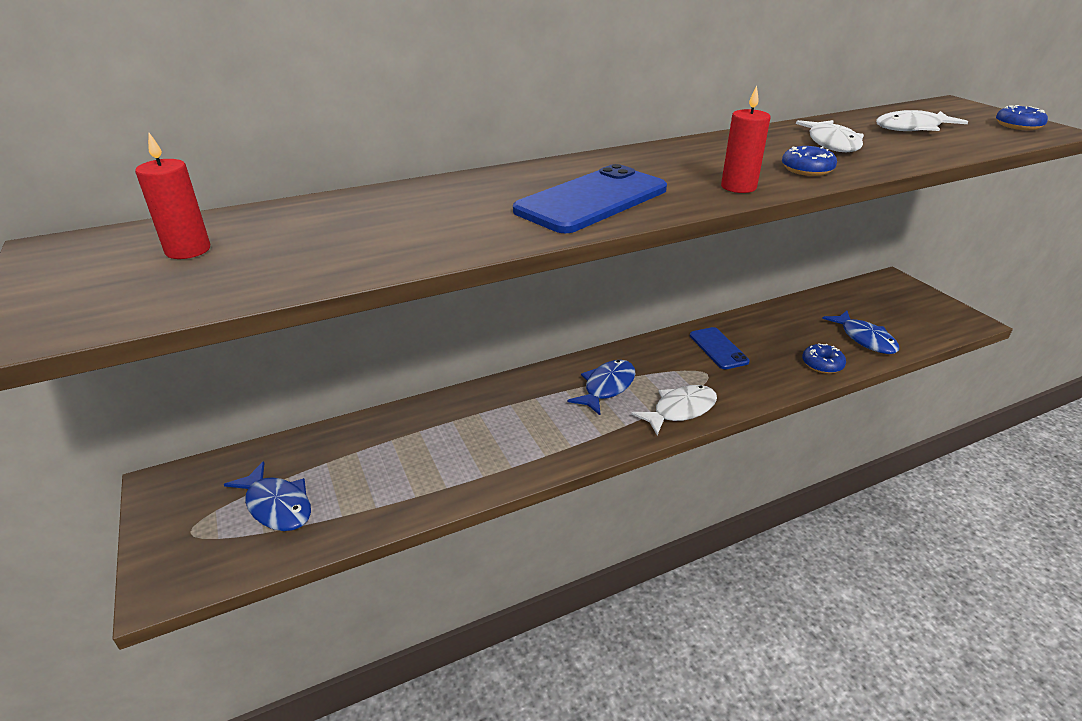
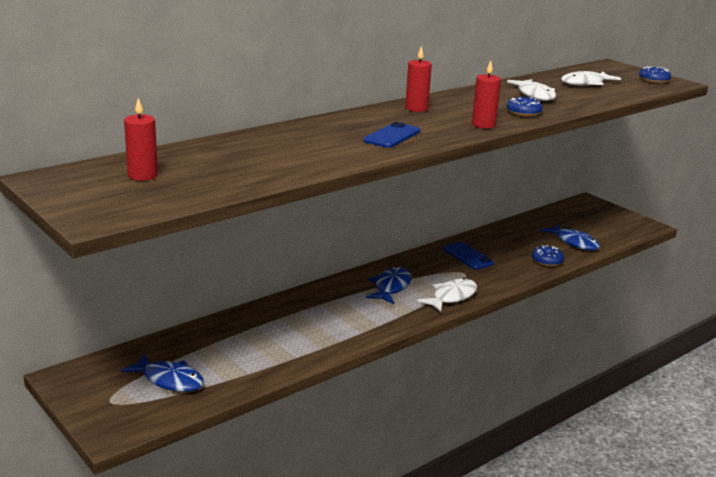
camera: 15 degrees left, 10 degrees down
blue phone [513,164,667,233] -> blue phone [363,122,420,148], size x0.60
none -> red candle [405,46,432,112]

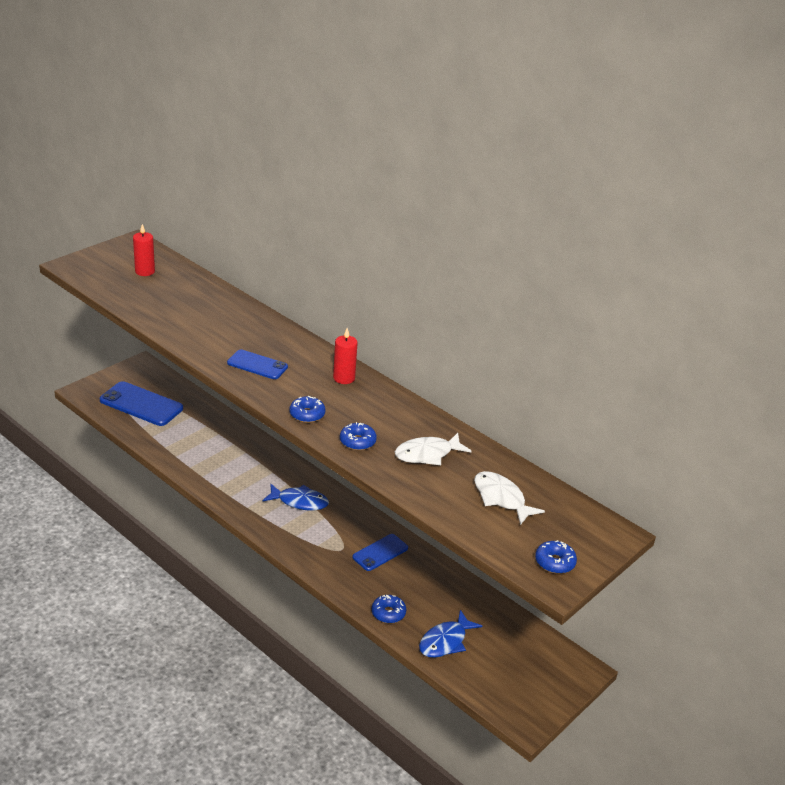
camera: 80 degrees right, 10 degrees up
blue fish [121,354,204,392] -> blue phone [100,381,183,426]
white fish [417,278,477,312] -> none
red candle [472,60,501,129] -> blue donut [289,396,326,423]

